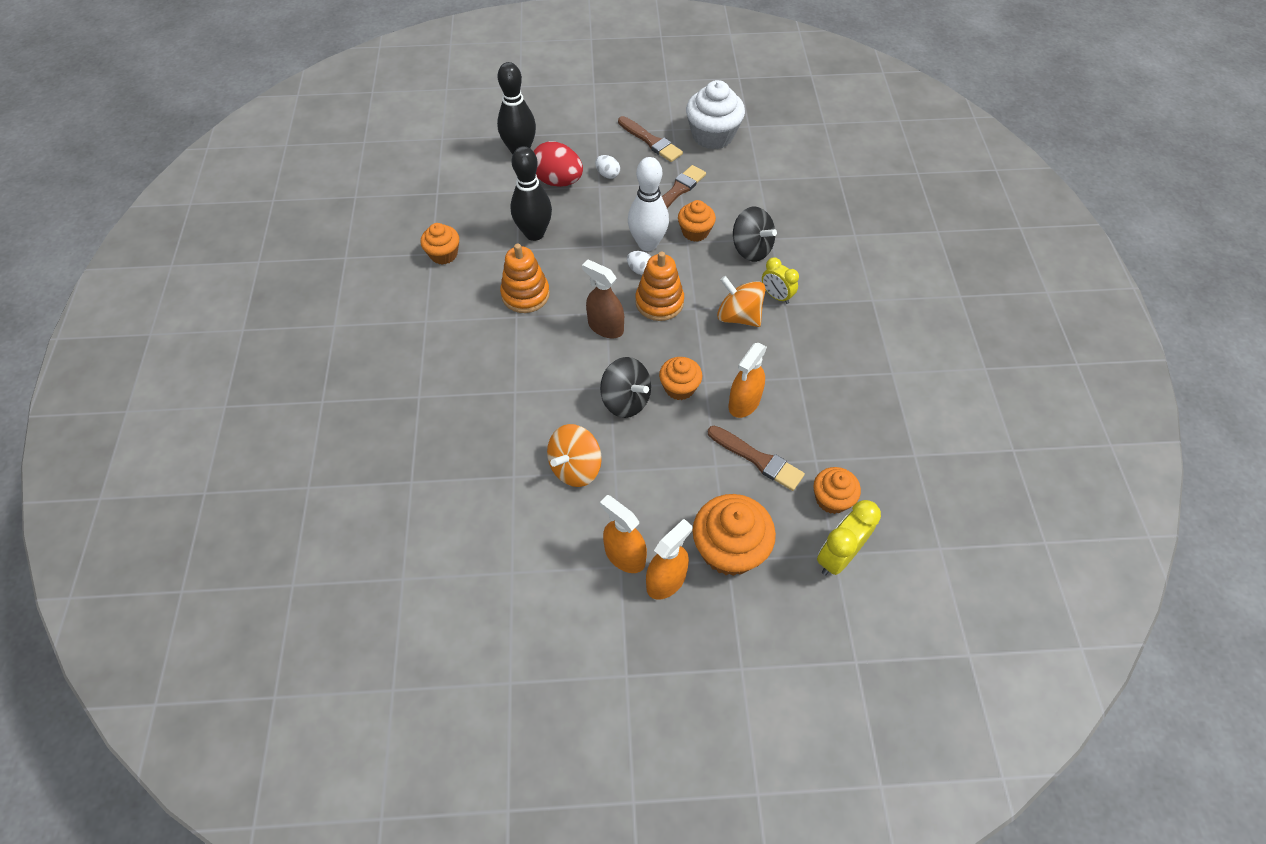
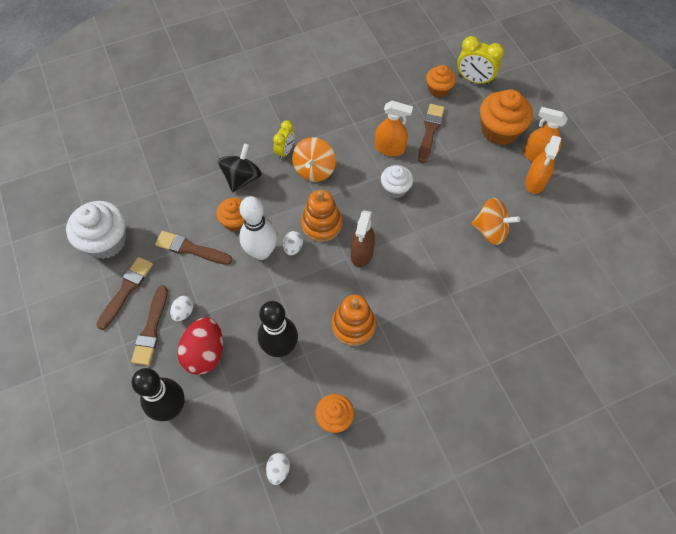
camera: 110 degrees left, 5 degrees up
black spinning top [600,357,651,418] -> none
orange cupcake [659,357,702,400] -> white cupcake [381,165,413,198]
none -> brown brush [131,285,168,365]
none -> white egg [266,453,290,485]

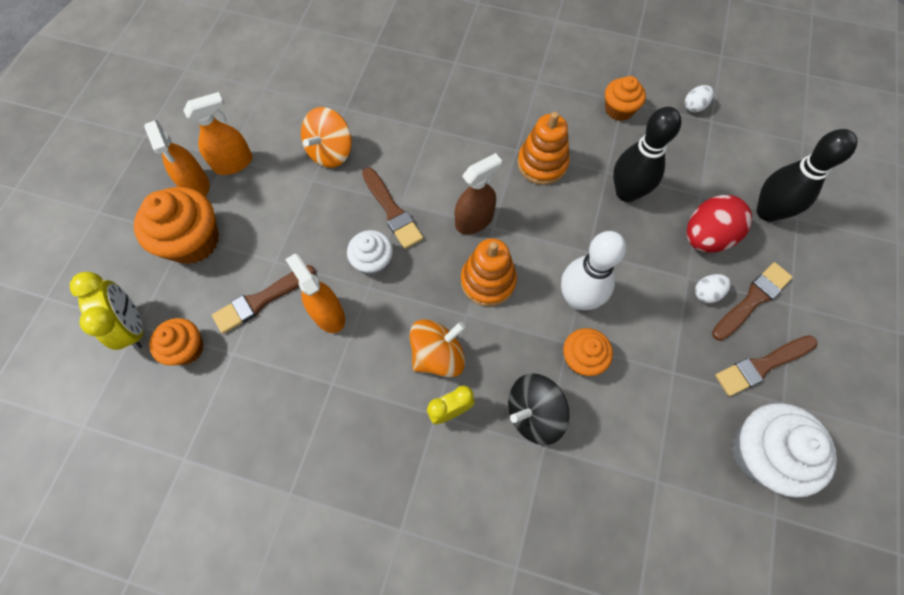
camera: 140 degrees left, 5 degrees up
brown brush [155,231,232,265] -> brown brush moved to [362,167,423,249]
white egg [283,231,303,255] -> none
orange spinning top [472,198,520,245] -> orange spinning top turned 120 degrees counterclockwise [301,107,352,168]

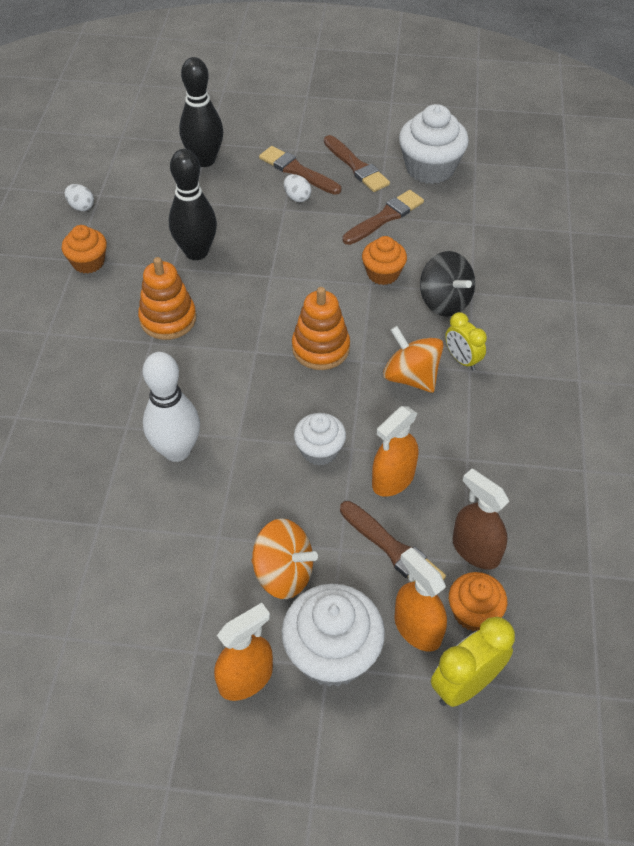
camera: 100 degrees left, 15 degrees down
orange cupcake [134,187,219,264] -> white cupcake [282,584,385,687]
orange spray bottle [183,92,253,175] -> orange spray bottle moved to [394,548,447,652]
orange spinning top [301,107,352,168] -> orange spinning top moved to [251,518,318,599]
brown brush [362,167,423,249] -> brown brush moved to [343,190,424,245]
brown spray bottle [455,153,502,234] -> brown spray bottle moved to [453,469,509,570]
white bowling pin [561,231,626,310] -> white bowling pin moved to [143,352,200,462]
red egg [687,195,752,252] -> none

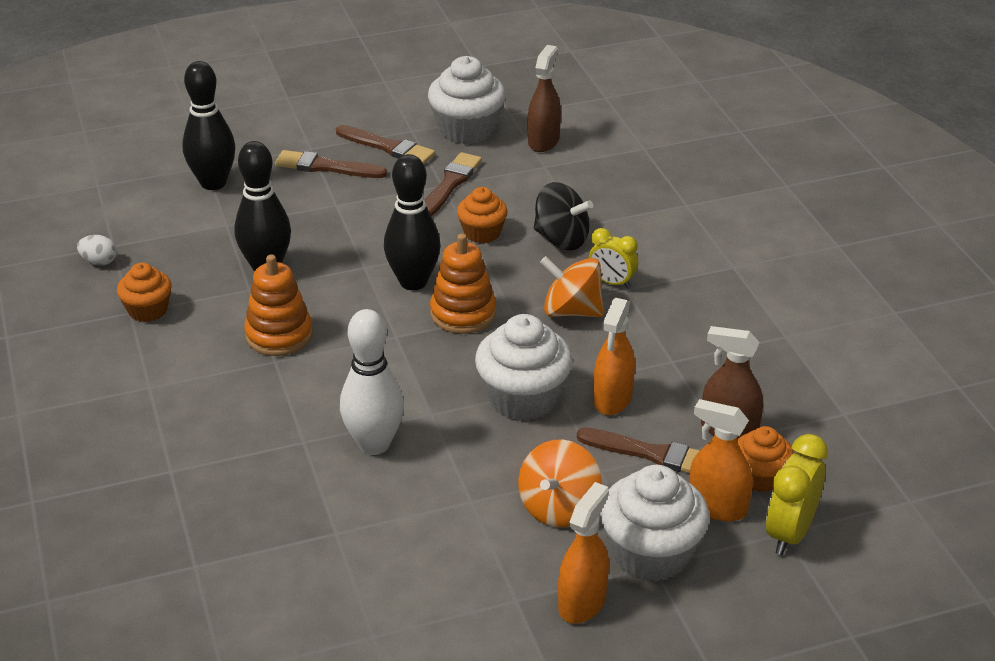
camera: 25 degrees left, 15 degrees down
orange spinning top [251,518,318,599] -> orange spinning top turned 120 degrees clockwise [518,439,602,527]
white egg [284,174,311,202] -> none
white cupcake [294,413,346,466] -> white cupcake [475,314,573,421], size x1.68
none -> black bowling pin [384,154,441,290]
none -> brown spray bottle [527,45,561,152]

